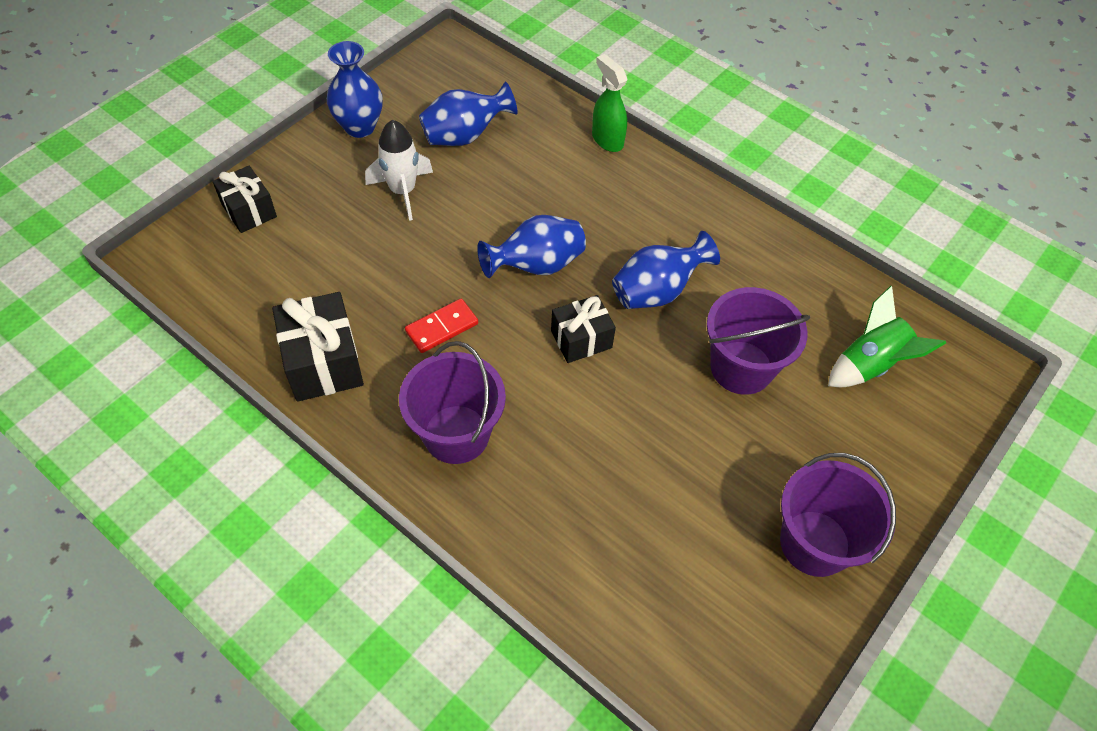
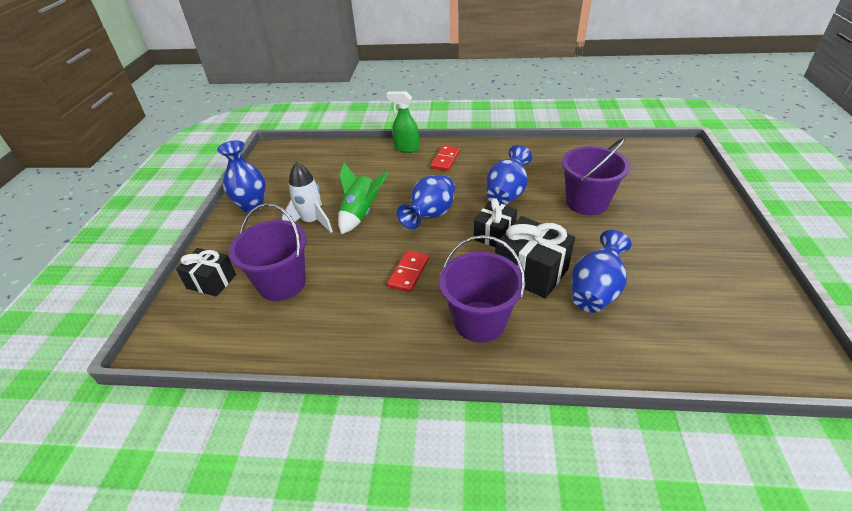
camera: 30 degrees left, 15 degrees down
black gift [272,292,364,402] -> black gift moved to [495,216,575,299]
blue vase [419,81,518,146] -> blue vase moved to [572,230,631,313]
purple bucket [780,453,896,577] -> purple bucket moved to [229,203,307,301]
green rocket [828,286,946,387] -> green rocket moved to [338,163,389,234]
none -> red domino [430,145,460,171]

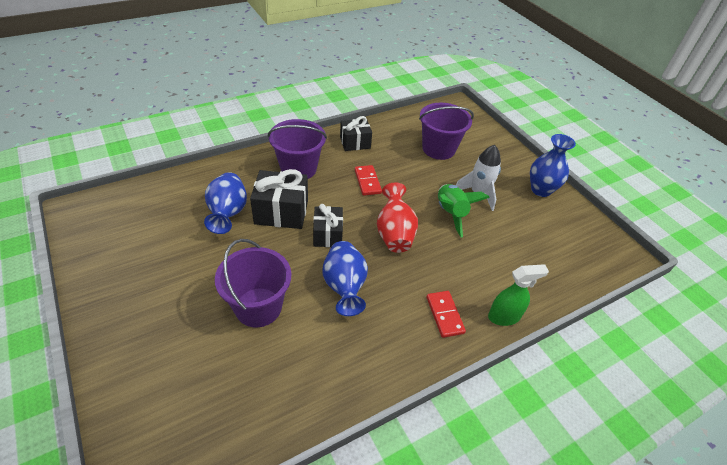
camera: 140 degrees right, 5 degrees up
black gift [176,248,236,297] -> black gift moved to [340,116,372,151]
blue vase [397,175,455,229] -> red vase [377,182,418,253]

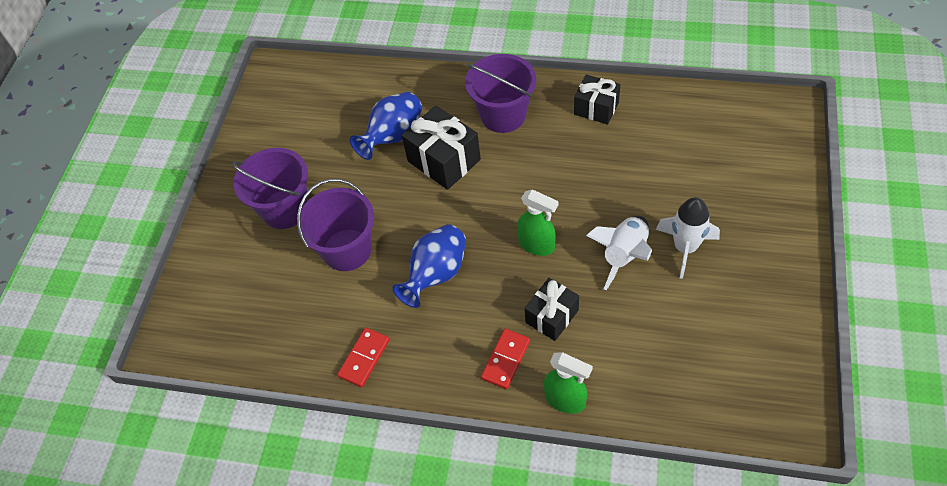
camera: 50 degrees right, 10 degrees up
black gift [313,204,343,247] -> black gift moved to [525,278,579,341]
red domino [355,165,382,196] -> red domino moved to [337,328,390,387]
red vase [377,182,418,253] -> green spray bottle [517,189,559,256]
purple bucket [419,103,474,160] -> purple bucket moved to [232,148,308,229]
green rocket [438,184,490,237] -> white rocket [586,216,652,290]
blue vase [530,134,576,197] -> none

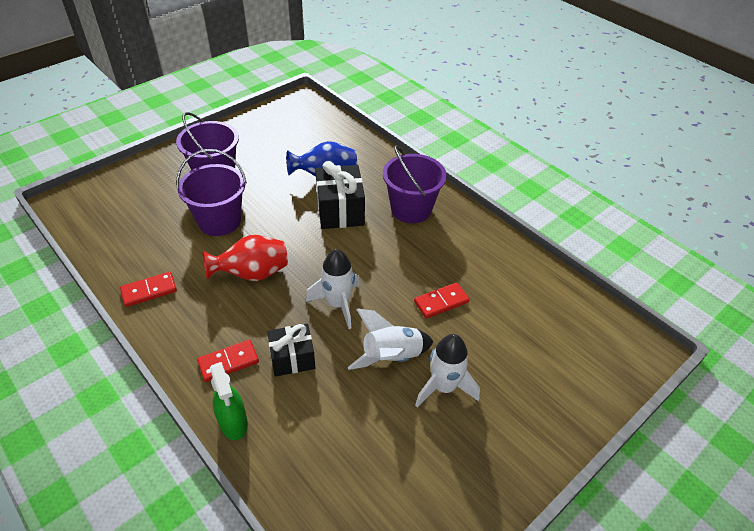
camera: 30 degrees right, 10 degrees down
blue vase [392,224,466,308] -> red vase [202,235,288,281]
green spray bottle [517,189,559,256] -> white rocket [306,249,360,329]
black gift [574,75,620,124] -> none
none -> red domino [414,283,470,318]

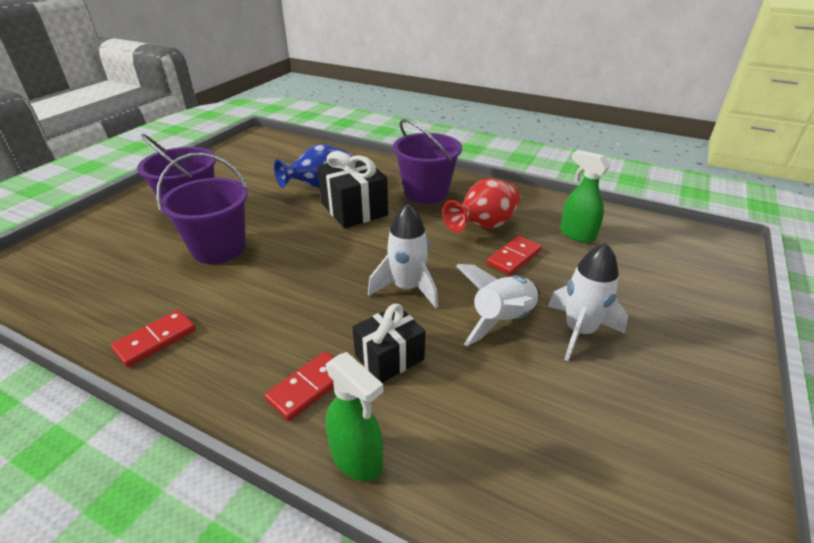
camera: 20 degrees left, 10 degrees down
red vase [202,235,288,281] -> red vase moved to [442,178,521,232]
none -> green spray bottle [560,150,610,243]

